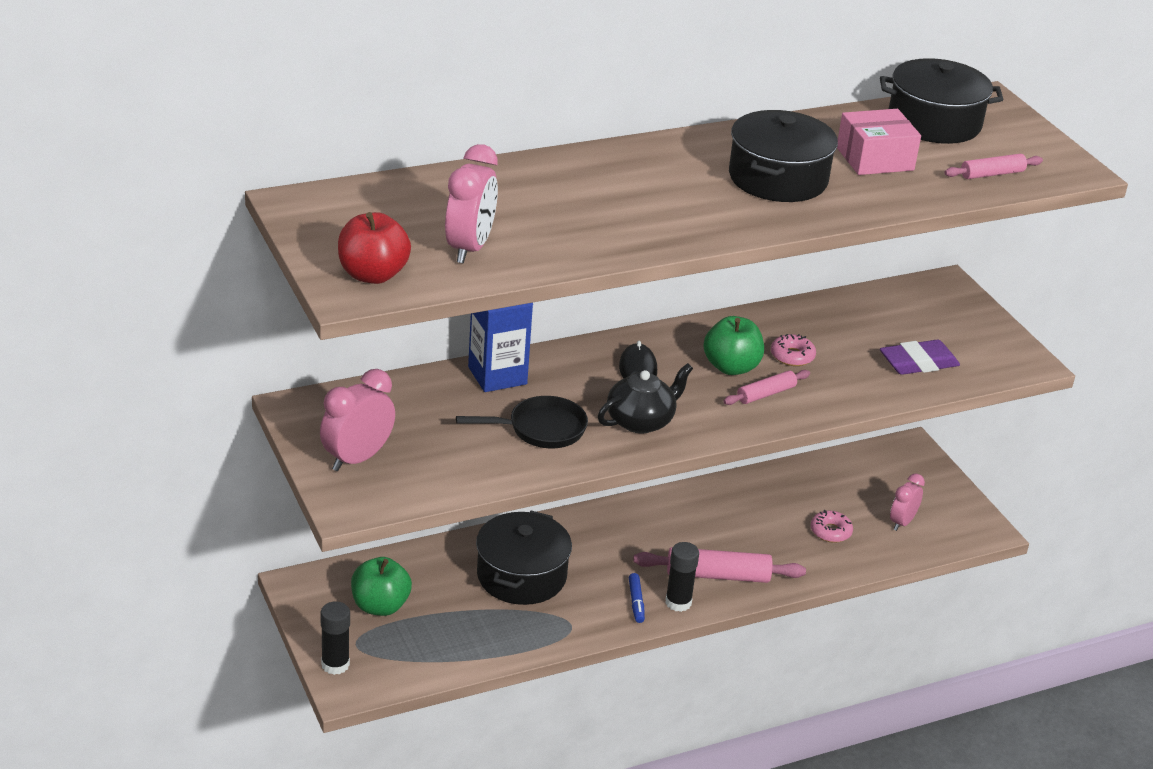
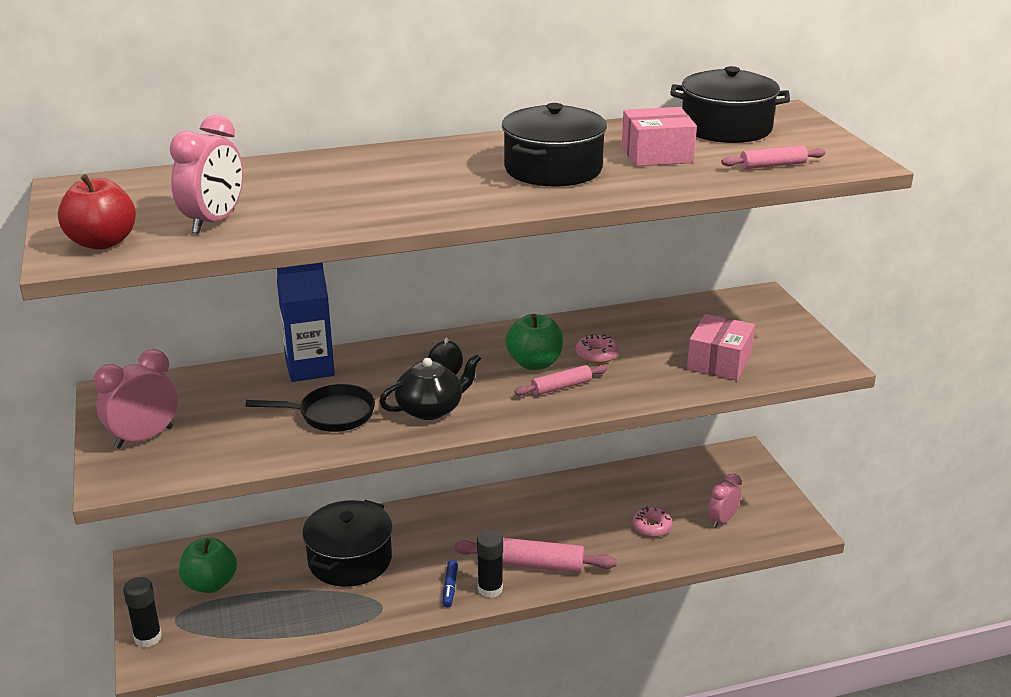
camera: 10 degrees right, 5 degrees down
purple eraser [880,340,960,375] -> pink box [687,314,755,381]

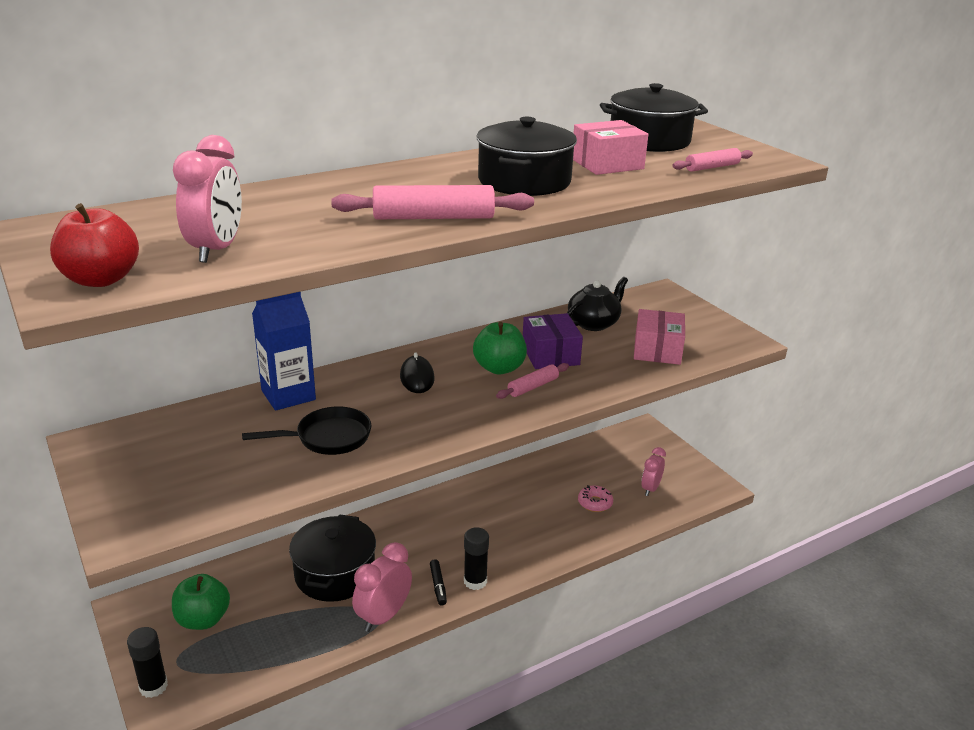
camera: 15 degrees left, 0 degrees up
pink clock [93,349,178,449] -> pink clock moved to [352,542,412,632]
black teapot [379,354,481,420] -> black teapot moved to [567,277,628,331]
blue marker [443,560,458,607] -> black marker [430,559,447,606]
pink rolling pin [454,538,617,573] -> pink rolling pin moved to [331,185,534,219]
pink donut [576,334,619,363] -> purple box [523,313,583,369]

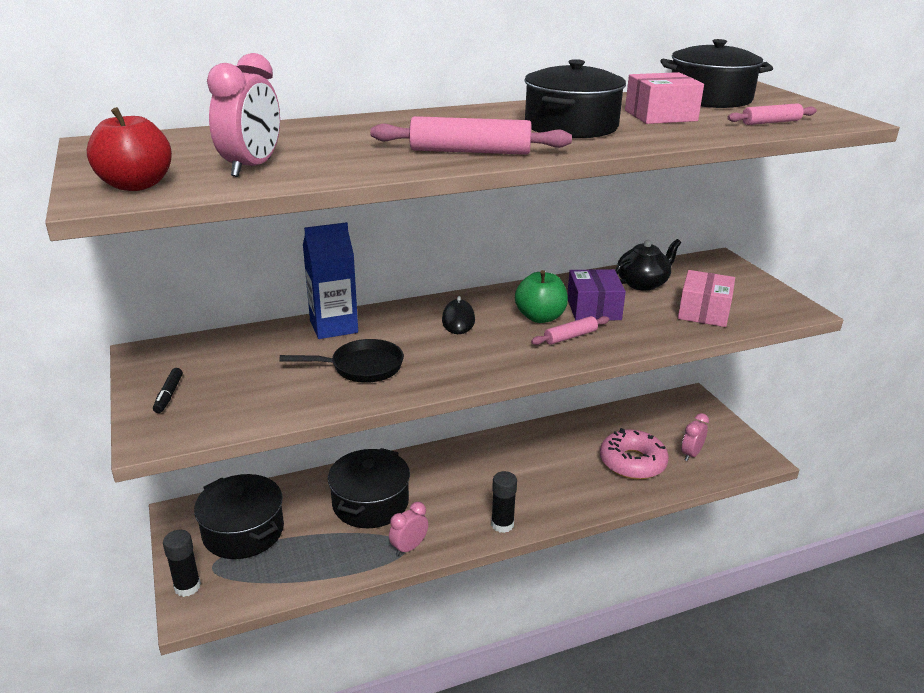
camera: 10 degrees right, 0 degrees up
green apple [172,574,230,630] -> black pot [194,474,284,559]
pink clock [352,542,412,632] -> pink clock [389,502,428,556], size x0.66
black marker [430,559,447,606] -> black marker moved to [153,368,183,413]
pink donut [578,485,613,512] -> pink donut [600,428,669,480], size x1.92

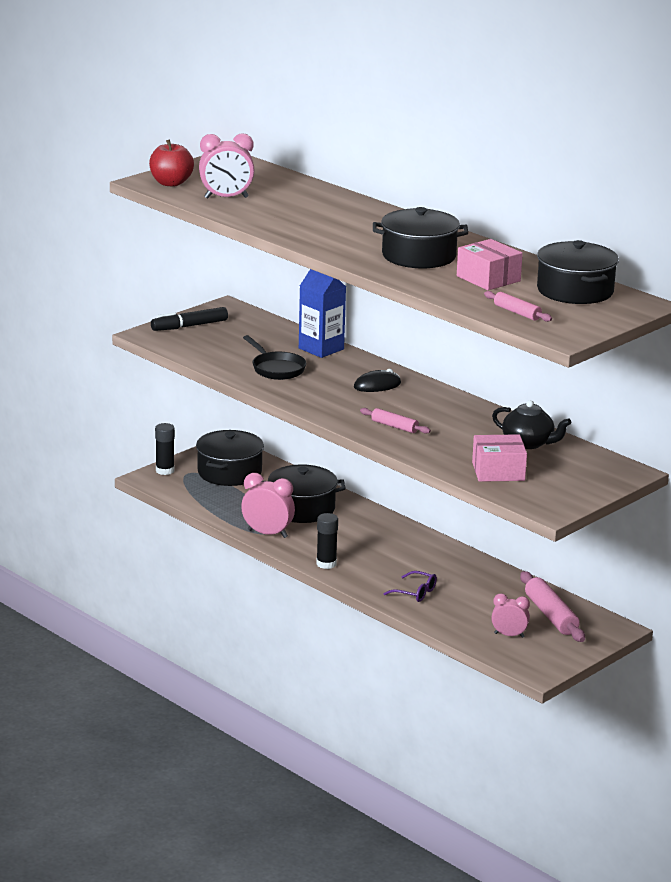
camera: 65 degrees right, 5 degrees down
black marker [153,368,183,413] -> black marker [151,307,228,331], size x1.72
pink rolling pin [370,116,572,155] -> pink rolling pin moved to [520,571,585,642]
pink clock [389,502,428,556] -> pink clock [241,473,295,538], size x1.53
green apple [515,270,568,323] -> none
purple box [567,269,626,321] -> none
pink donut [600,428,669,480] -> none
none -> purple glasses [383,571,437,602]

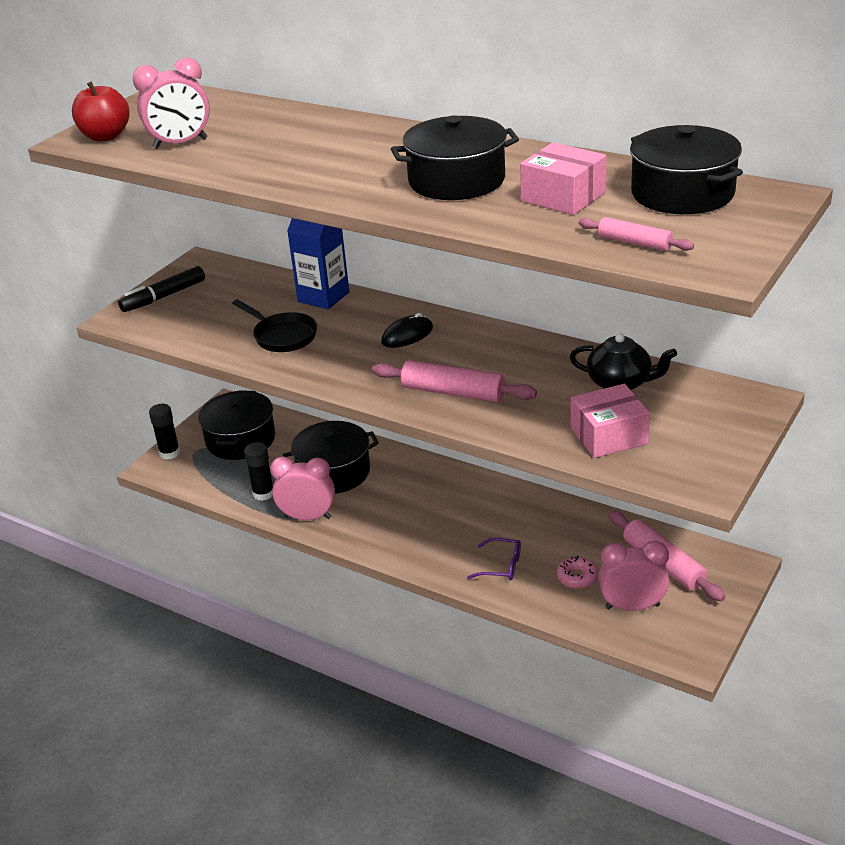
camera: 10 degrees left, 10 degrees up
black glue stick [316,513,338,569] -> black glue stick moved to [244,442,273,501]
pink rolling pin [360,408,431,434] -> pink rolling pin [372,360,537,402], size x1.70
pink clock [491,594,530,638] -> pink clock [599,540,669,611], size x1.53
none -> pink donut [557,555,598,589]

